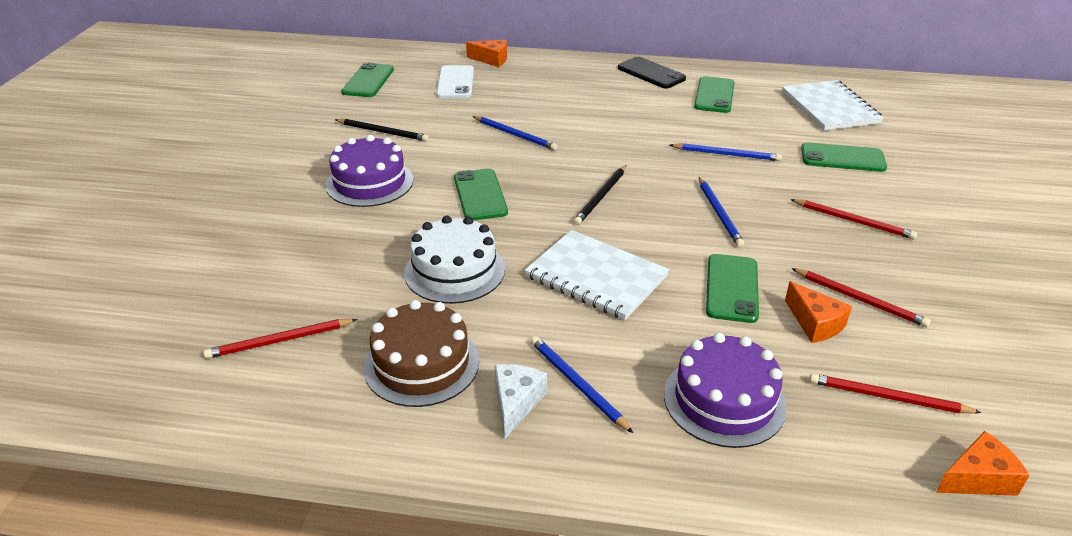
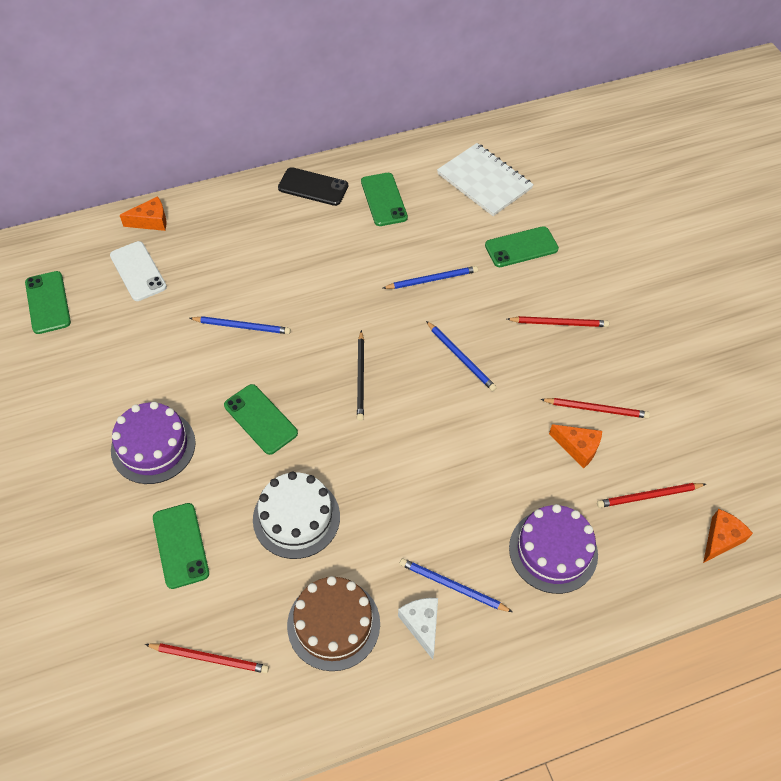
camera: 30 degrees left, 20 degrees up
red pencil [203,319,358,359] -> red pencil turned 120 degrees counterclockwise [145,643,269,673]
black pencil [335,119,429,141] -> none
white notebook [525,230,669,320] -> none
green phone [706,254,759,323] -> green phone moved to [153,503,209,589]

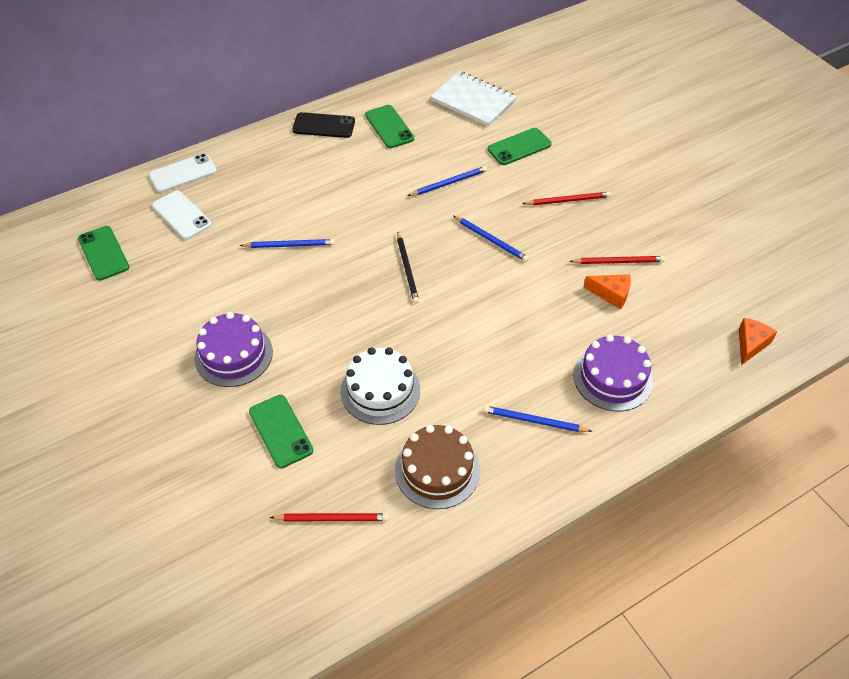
camera: 10 degrees left, 5 degrees down
orange cheese [120,196,166,231] -> white phone [149,153,217,193]
green phone [224,384,298,455] -> none
white cheese [398,598,438,660] -> none
red pencil [597,483,706,508] -> none

